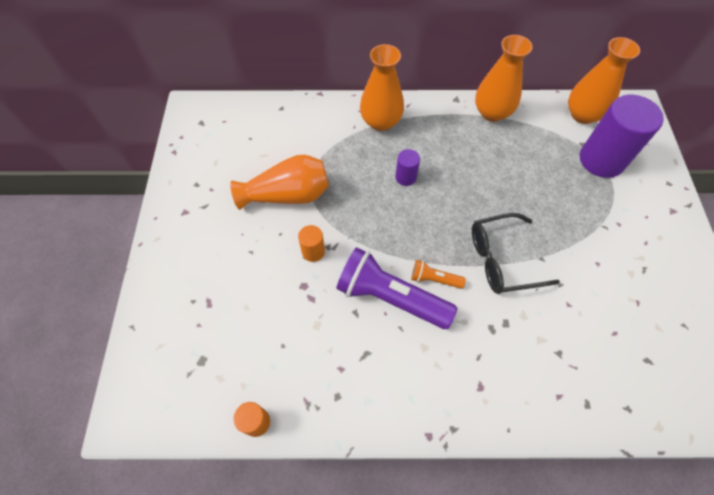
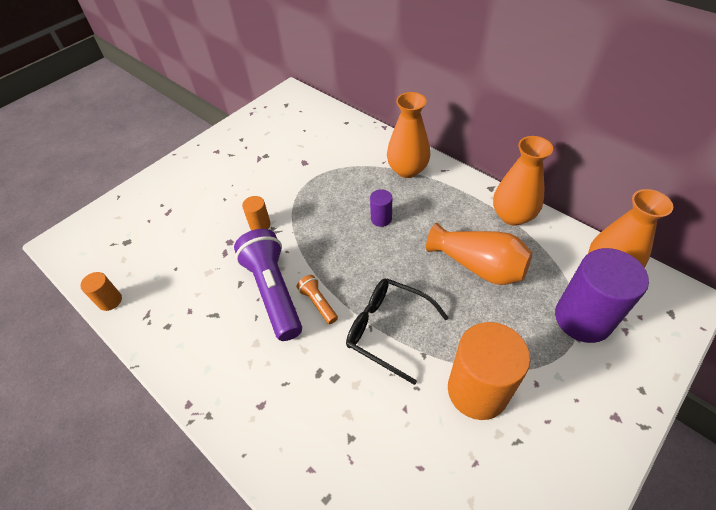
camera: 45 degrees right, 10 degrees down
orange vase [230,155,329,210] -> orange vase moved to [426,223,532,285]
none -> orange cylinder [448,322,530,420]

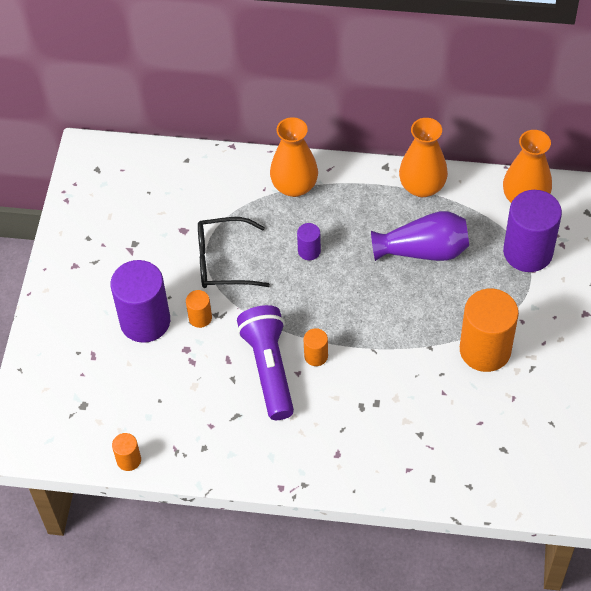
camera: 35 degrees left, 5 degrees up
purple flashlight [234,229,302,341] -> purple flashlight turned 45 degrees clockwise [237,305,294,420]
orange flashlight [297,275,338,324] -> orange cylinder [303,328,328,366]
black glasses [346,278,449,385] -> black glasses moved to [198,217,270,288]
orange vase [426,223,532,285] -> purple vase [371,211,469,261]
none -> purple cylinder [111,260,170,343]

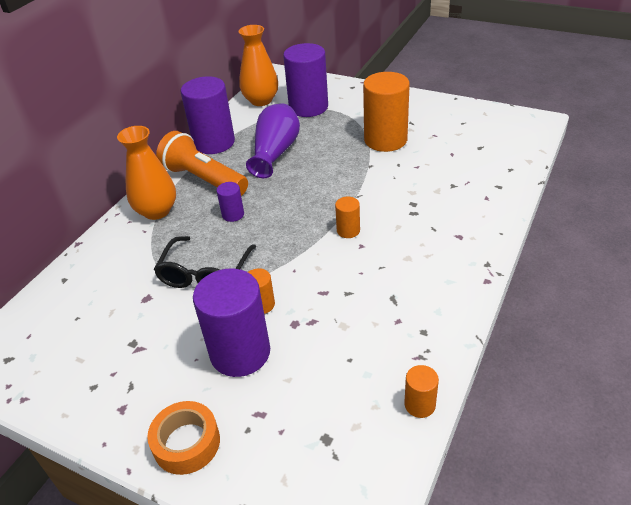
camera: 70 degrees left, 15 degrees down
purple flashlight [237,305,294,420] -> none
orange vase [399,118,448,197] -> purple cylinder [181,76,235,154]
none -> orange tape [147,401,220,475]
none -> orange flashlight [156,131,248,196]

